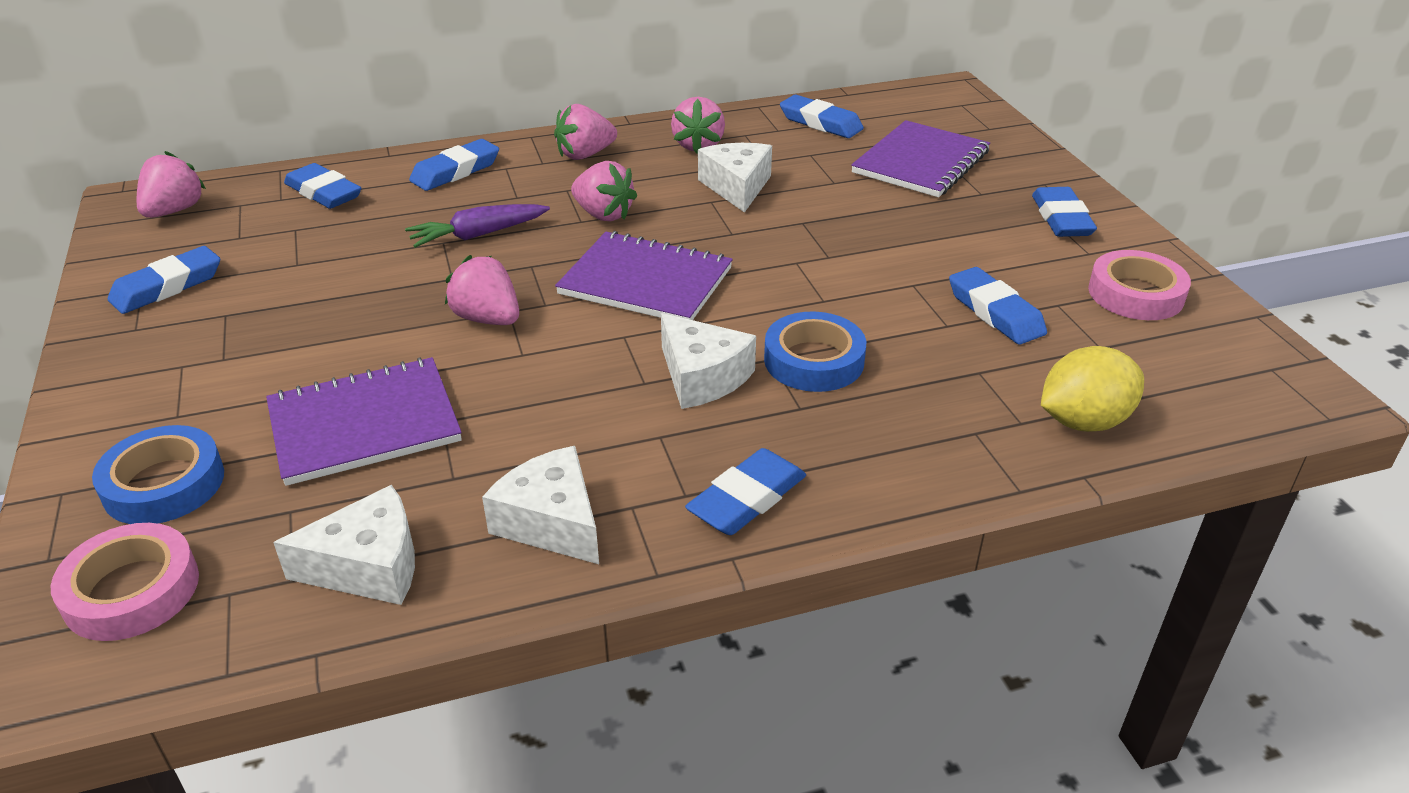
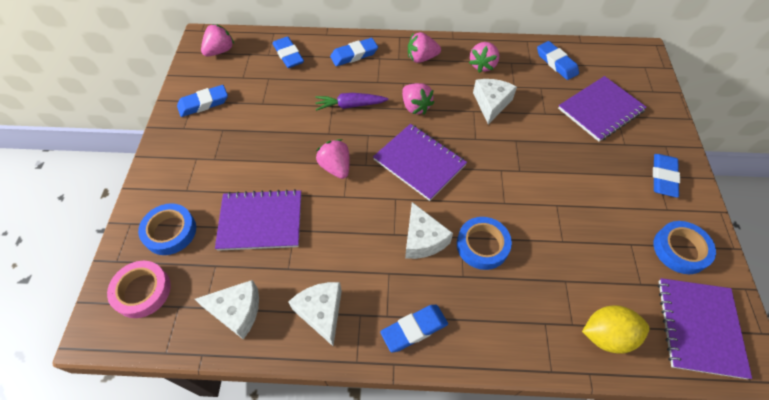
camera: 20 degrees right, 20 degrees up
blue eraser [949,267,1047,345] -> none
pink tape [1088,250,1191,320] -> blue tape [653,221,716,274]
none -> purple notebook [658,278,752,379]

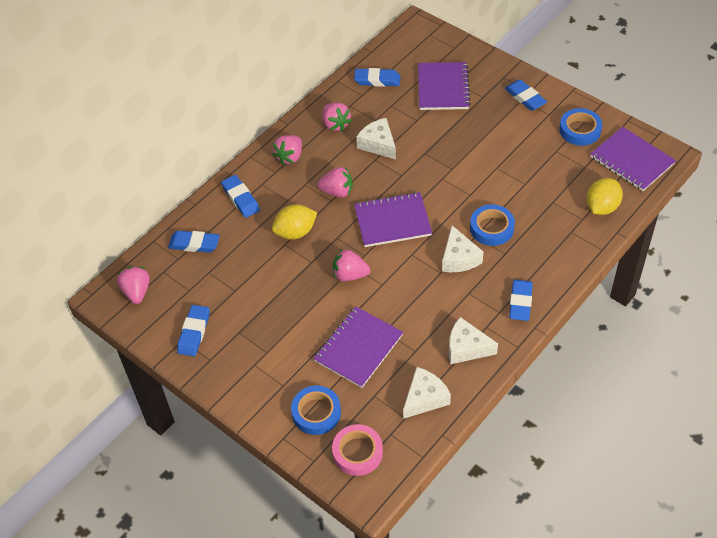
camera: 50 degrees left, 5 degrees down
purple carrot [315,93,388,111] -> yellow lemon [272,204,317,240]
blue eraser [330,38,378,66] -> blue eraser turned 45 degrees counterclockwise [221,175,260,218]
white cheese [405,202,453,259] -> white cheese turned 60 degrees clockwise [442,226,483,272]

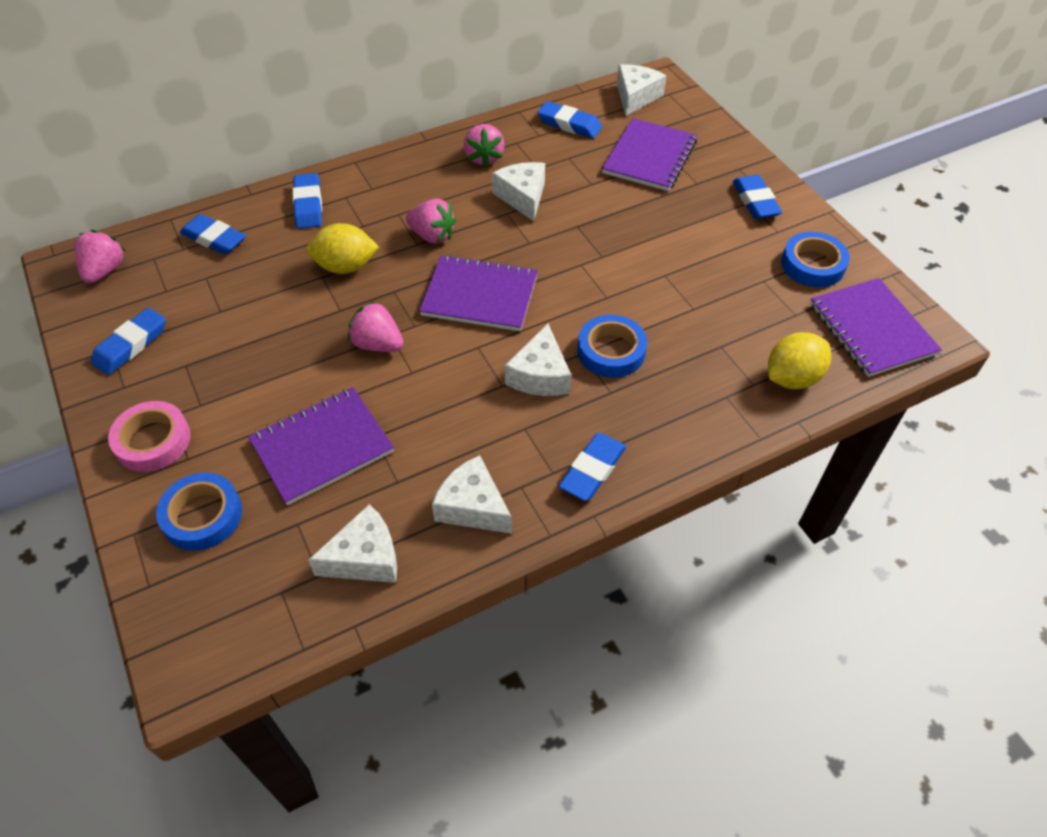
camera: 20 degrees right, 0 degrees up
pink strawberry [272,135,302,165] -> none
pink tape [332,424,383,476] -> pink tape moved to [108,401,191,472]
none -> white cheese [617,64,667,116]

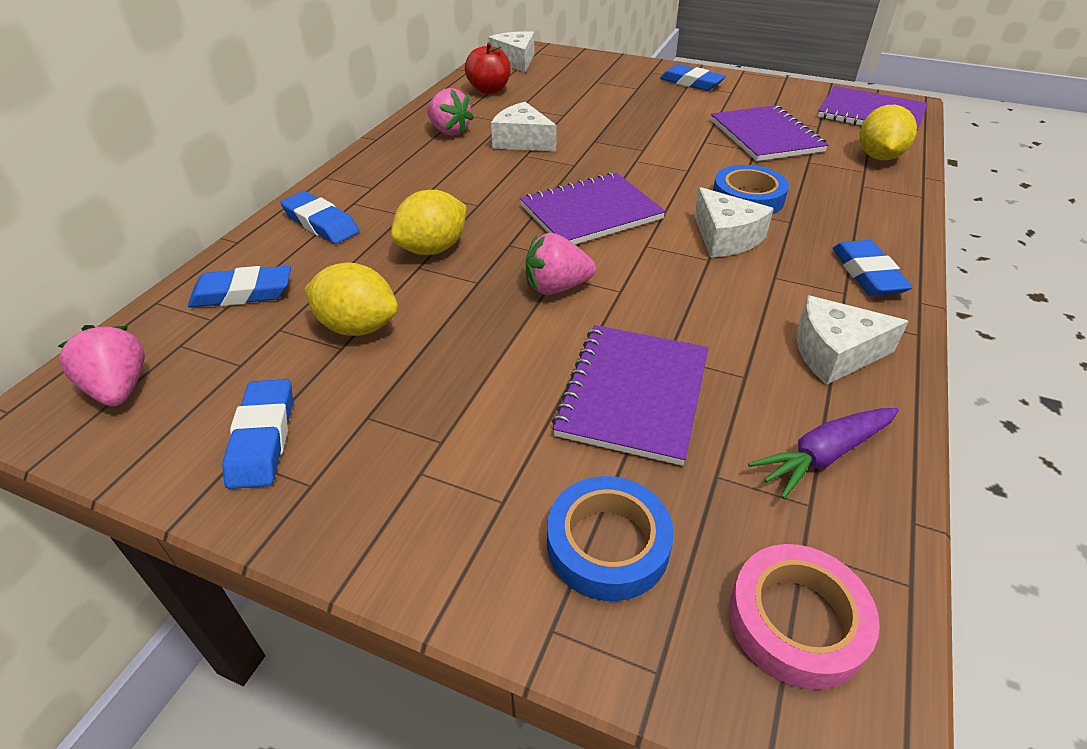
camera: 40 degrees left, 10 degrees down
pink tape [108,401,191,472] -> pink tape moved to [729,544,880,690]
white cheese [308,504,397,583] -> purple carrot [748,408,899,499]
pink strawberry [406,199,456,244] -> none
blue eraser [537,101,602,139] -> red apple [465,42,511,94]
purple notebook [602,118,697,191] -> purple notebook moved to [711,105,829,161]
blue tape [781,232,850,287] -> none
none -> yellow lemon [304,262,398,336]

